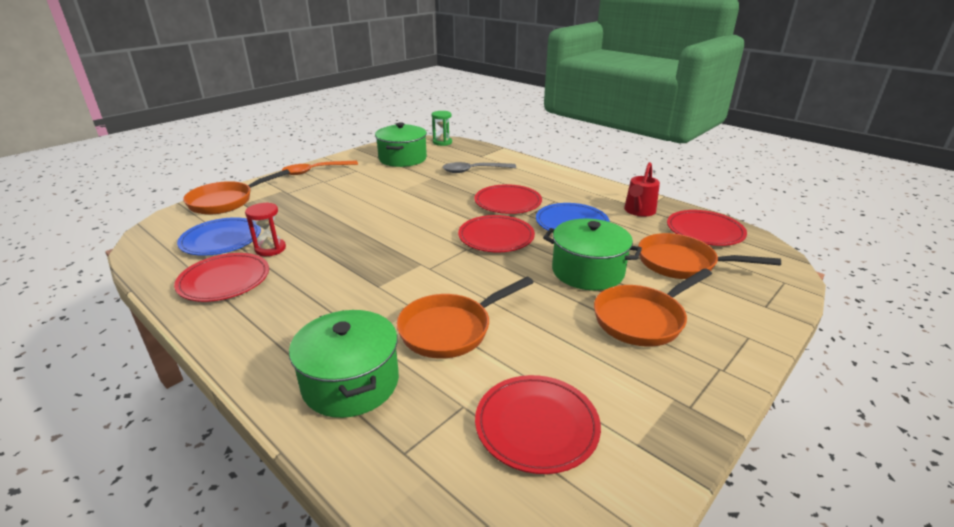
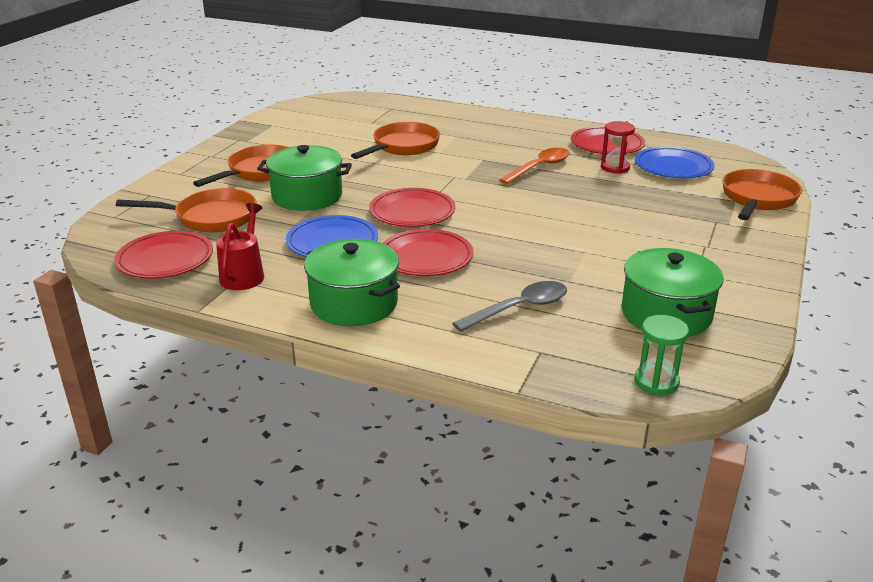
camera: 160 degrees right, 0 degrees up
orange spoon [282,161,358,175] -> orange spoon moved to [499,148,570,184]
green pot [289,310,399,418] -> green pot moved to [304,239,400,326]
red plate [475,375,601,474] -> none

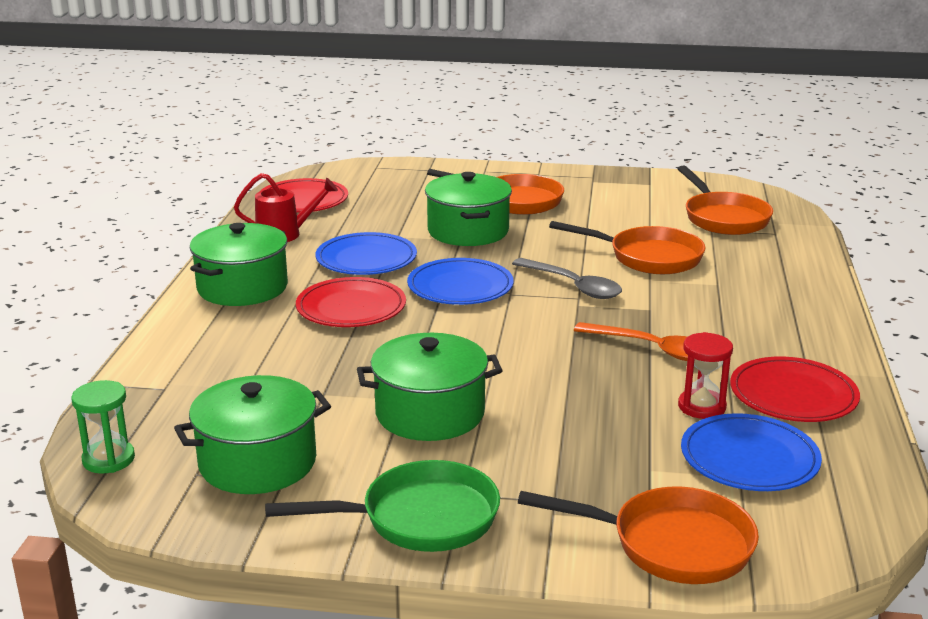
camera: 75 degrees right, 5 degrees down
orange pan [116,188,257,232] -> orange pan moved to [678,166,773,235]
red plate [369,188,455,227] -> blue plate [407,258,514,305]
grey spoon [452,281,567,332] -> grey spoon moved to [512,258,622,299]
none -> green pan [265,460,500,552]
none -> green pot [357,333,503,441]

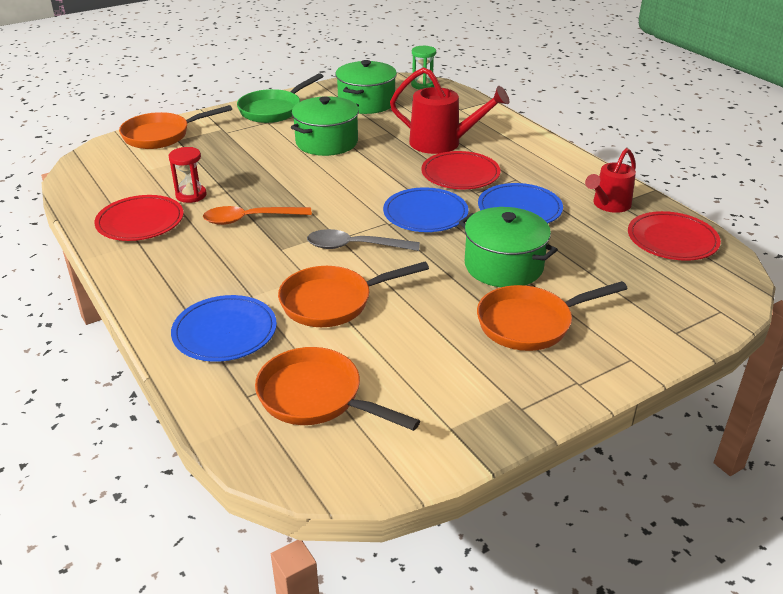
camera: 140 degrees right, 10 degrees up
green pot [190,223,288,306] -> none
blue plate [681,413,822,491] -> blue plate moved to [171,295,277,362]
none -> red watering can [390,67,509,154]

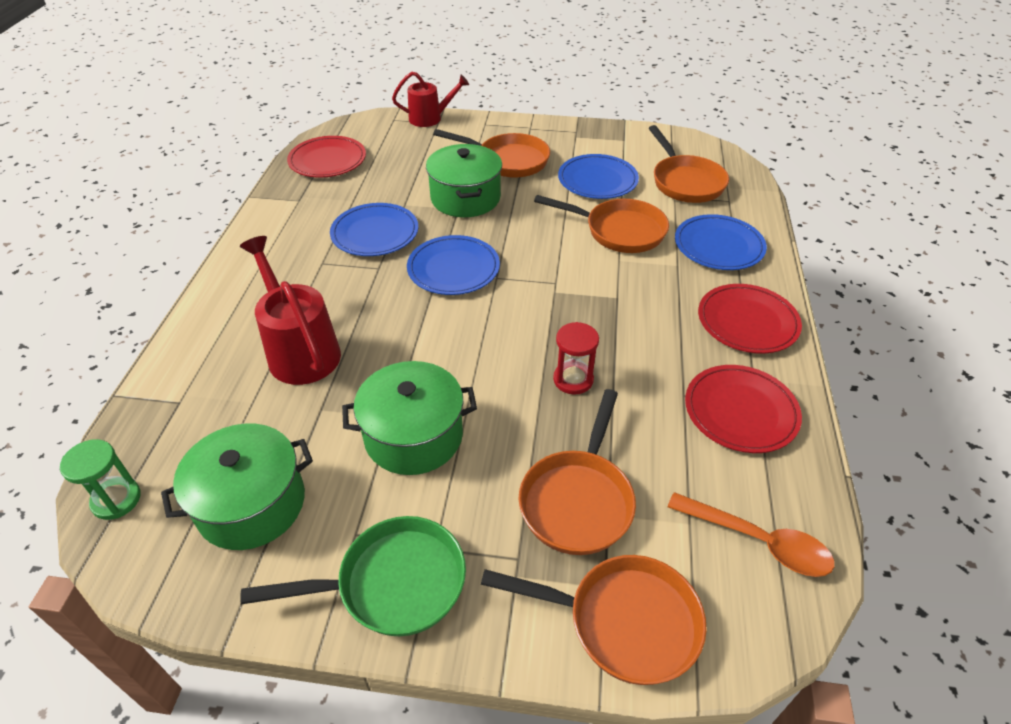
camera: 140 degrees left, 10 degrees up
red hourglass [169,147,207,203] -> red hourglass moved to [553,322,599,395]
orange spoon [203,206,312,225] -> orange spoon moved to [668,492,834,577]
grey spoon [307,229,420,251] -> none
red plate [421,151,500,189] -> red plate moved to [698,284,802,354]
red watering can [585,148,636,213] -> red watering can moved to [392,72,469,127]
none -> orange pan [519,389,636,555]
none -> blue plate [558,154,639,199]

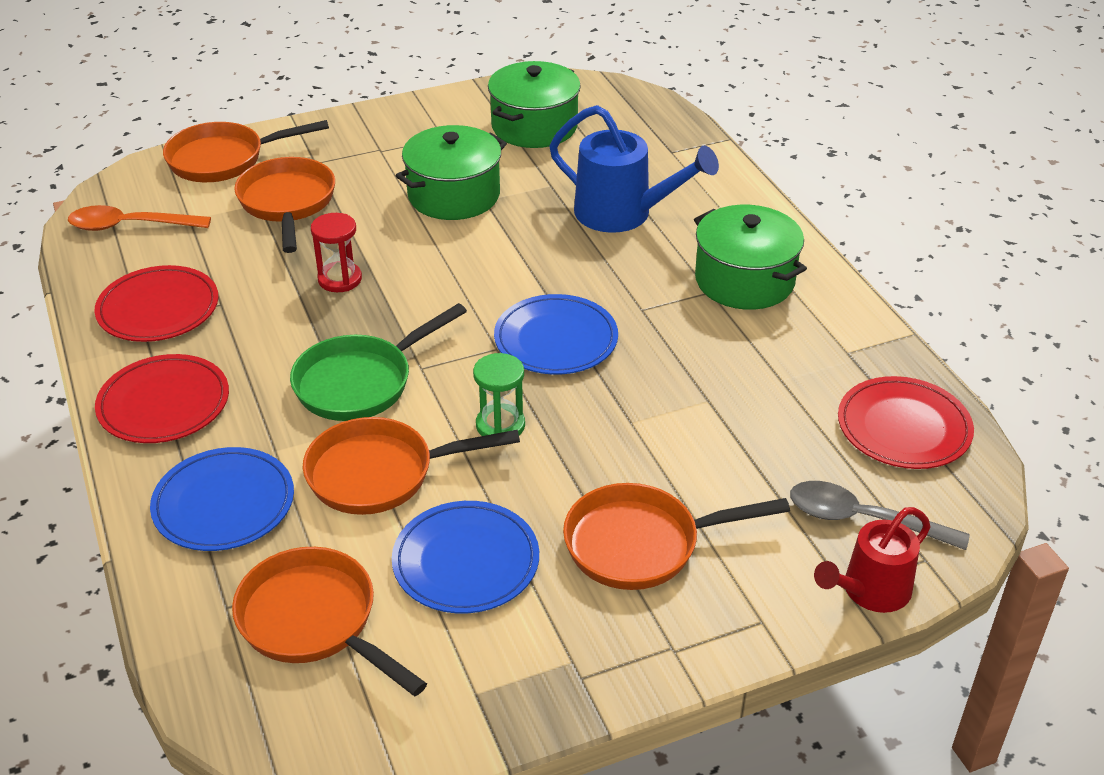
camera: 150 degrees right, 5 degrees down
green hourglass [60,439,141,520] -> green hourglass moved to [473,353,525,436]
red watering can [240,236,341,385] -> blue watering can [549,105,719,233]
green pan [240,516,466,636] -> green pan moved to [290,303,467,421]
blue plate [330,203,418,256] -> none
green pot [426,144,502,217] -> green pot moved to [694,205,807,310]
none -> grey spoon [790,481,970,550]

